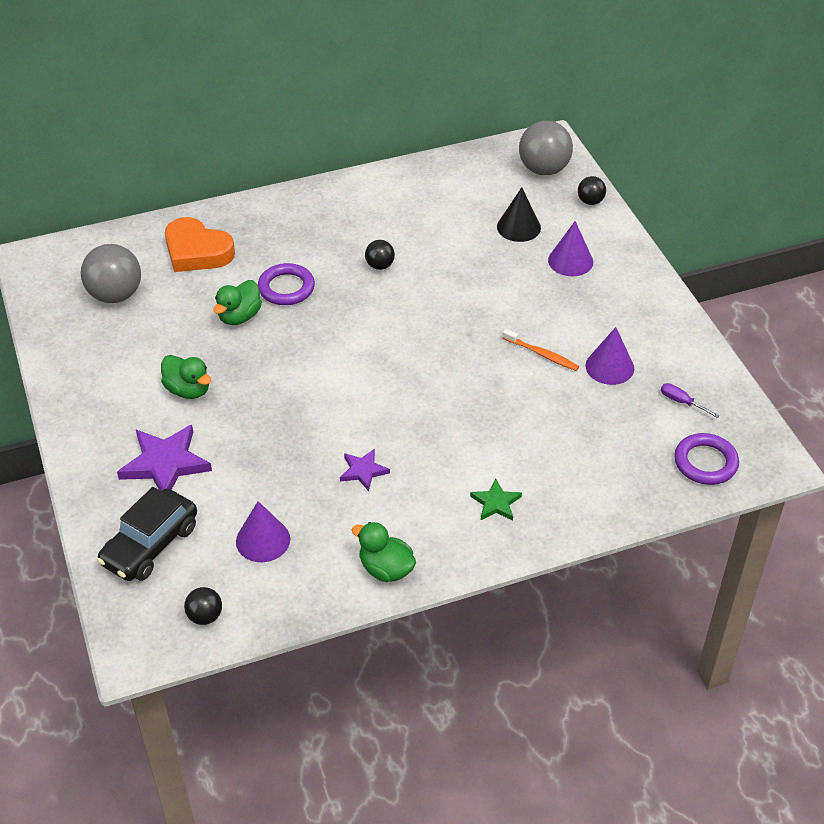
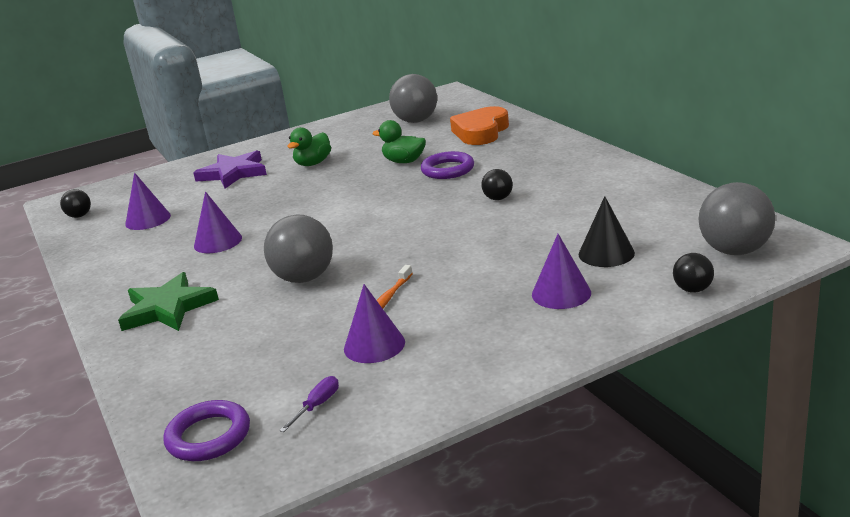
camera: 85 degrees right, 20 degrees down
black car [97,487,197,581] -> none
purple star [340,449,390,491] -> purple cone [194,191,242,253]
green duck [352,522,416,582] -> none
green star [470,478,522,521] -> green star [118,272,219,331], size x1.82
none -> grey ball [264,214,333,283]

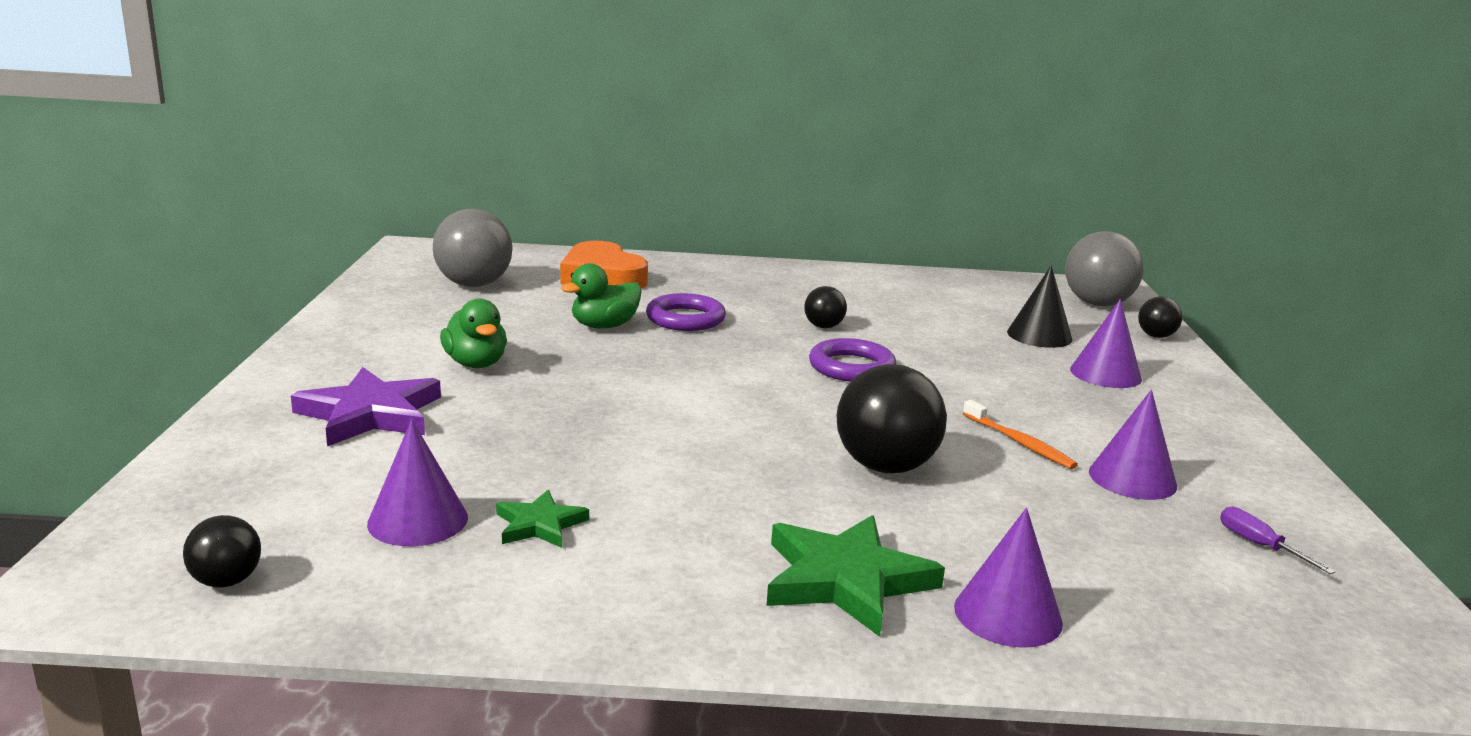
camera: 65 degrees left, 5 degrees down
purple ring [163,400,250,461] -> purple ring moved to [809,338,896,382]
purple cone [194,191,242,253] -> purple cone moved to [954,508,1063,648]
grey ball [264,214,333,283] -> black ball [837,364,947,473]
none -> green star [496,490,589,548]

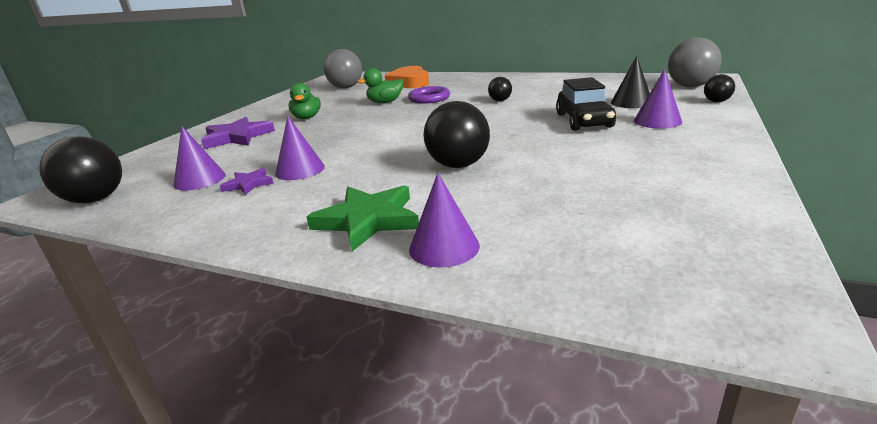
camera: 25 degrees right, 5 degrees up
black ball [183,515,261,587] -> black ball [39,136,122,203], size x1.93
green star [496,490,589,548] -> purple star [220,168,274,195]
purple ring [809,338,896,382] -> none
orange toothbrush [963,400,1078,469] -> none
purple cone [1089,390,1177,500] -> purple cone moved to [275,116,325,180]
purple screwdriver [1220,506,1336,574] -> none
none -> black car [556,77,616,131]

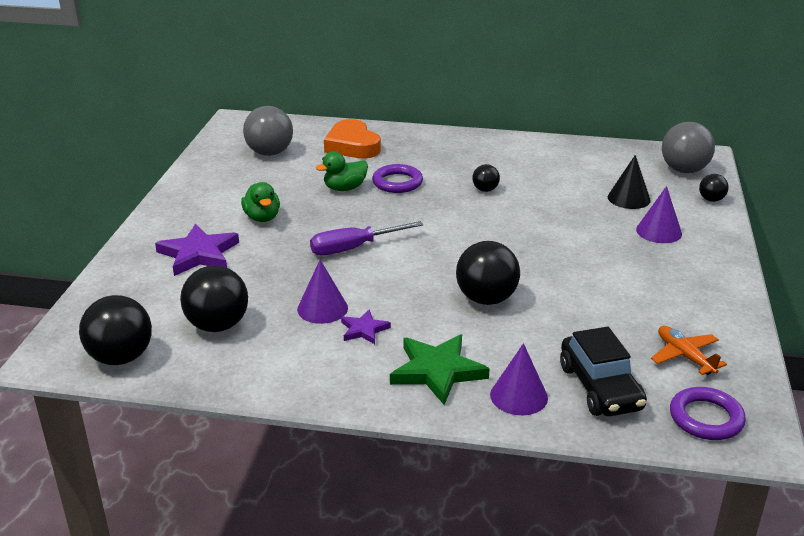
camera: 15 degrees left, 5 degrees up
purple cone [173,126,226,191] -> black ball [180,265,248,332]
purple star [220,168,274,195] -> purple star moved to [341,309,391,344]
black car [556,77,616,131] -> black car moved to [560,326,647,416]
none -> purple screwdriver [310,221,423,255]
none -> orange plane [651,326,727,375]
none -> purple ring [670,387,746,440]

